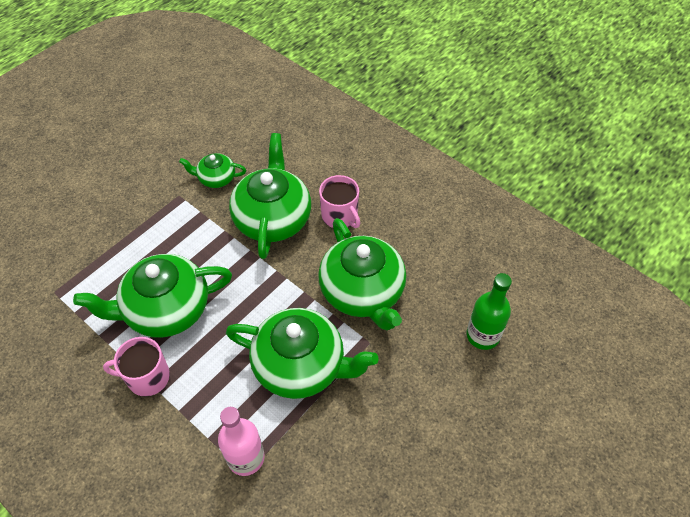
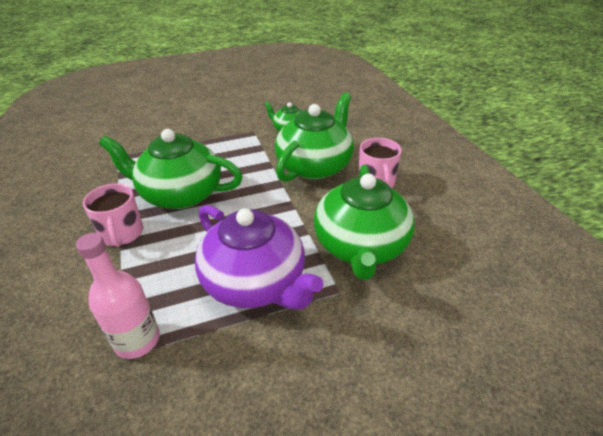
camera: 30 degrees right, 15 degrees down
pink mug [103,337,170,397] -> pink mug turned 135 degrees counterclockwise [83,184,143,247]
green teapot [226,308,379,399] -> purple teapot [195,205,323,309]
green bottle [466,273,512,350] -> none

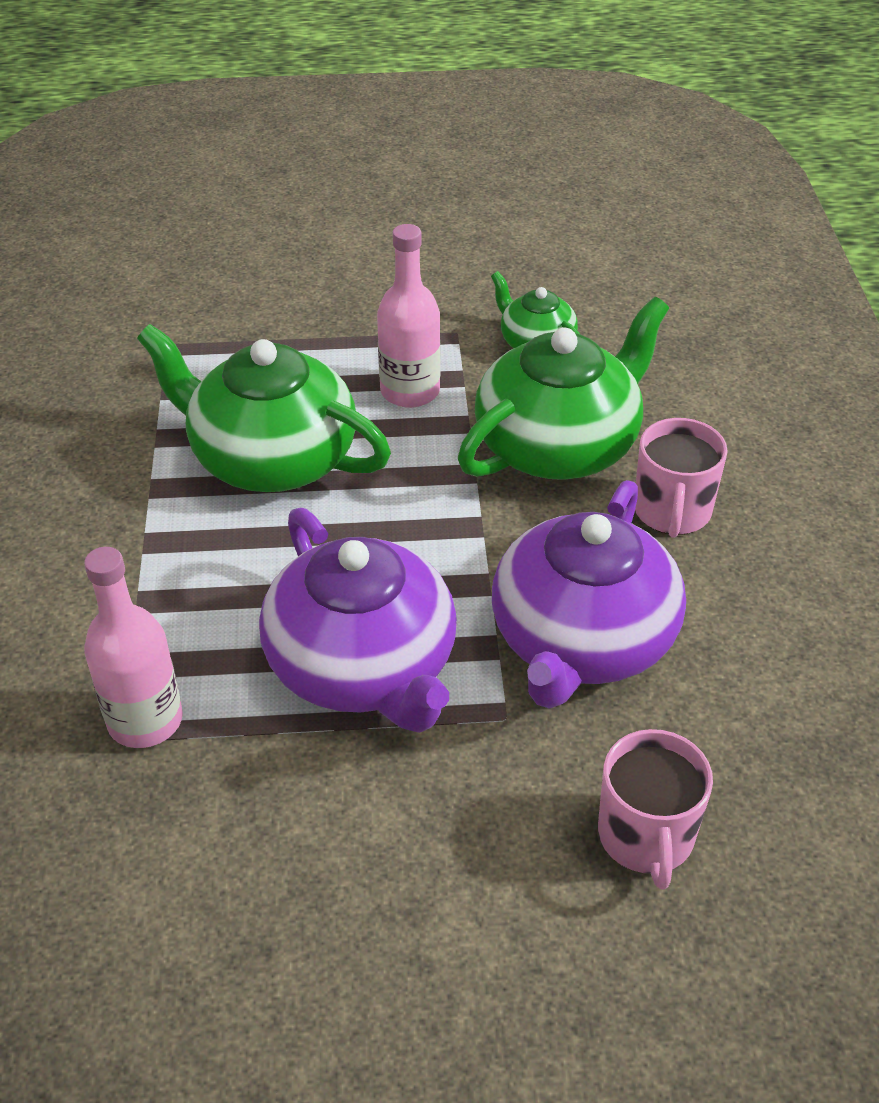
camera: 15 degrees right, 5 degrees up
pink mug [83,184,143,247] -> pink mug moved to [598,729,713,889]
green teapot [314,165,415,280] -> purple teapot [492,480,686,709]
none -> pink bottle [377,224,441,408]

